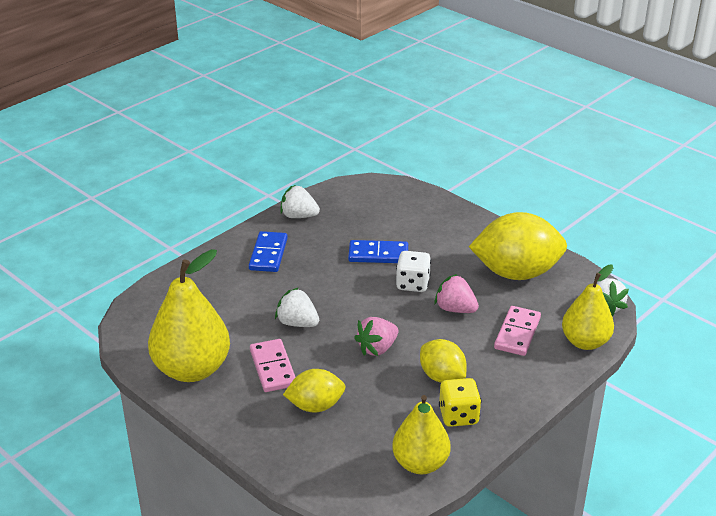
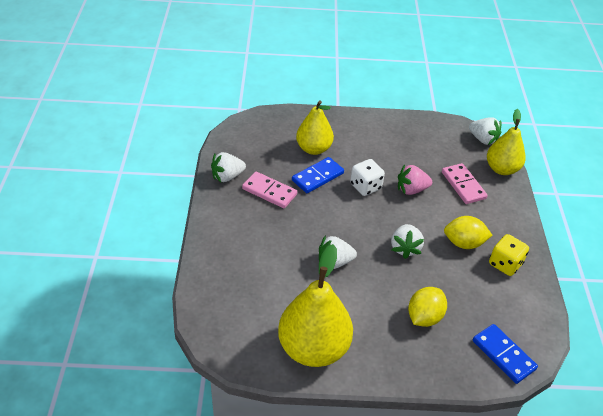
camera: 45 degrees left, 10 degrees up
blue domino [249,231,288,272] -> blue domino moved to [473,324,538,384]
pink domino [250,339,295,392] -> pink domino moved to [242,172,297,208]
pink strawberry [354,317,398,356] -> white strawberry [391,224,424,259]
yellow pear [392,395,451,474] -> yellow pear moved to [296,100,334,155]
yellow lemon [469,212,567,280] -> none

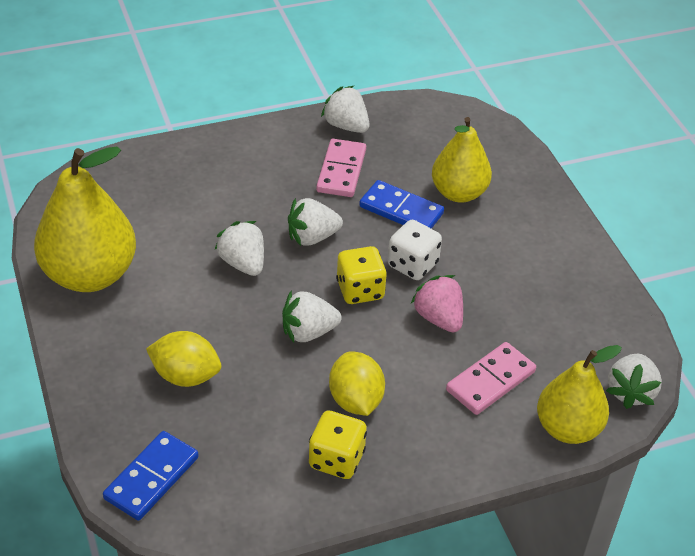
camera: 70 degrees right, 0 degrees up
none -> white strawberry [288,198,343,246]
none -> yellow dice [336,246,387,304]

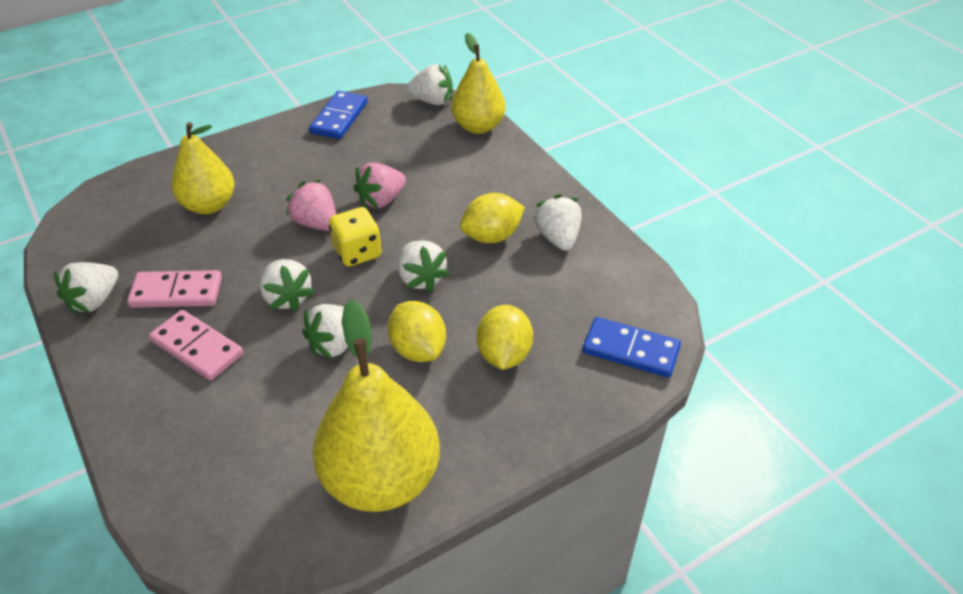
camera: 100 degrees left, 0 degrees up
yellow dice [309,411,367,479] -> white strawberry [534,194,582,251]
blue domino [359,180,444,229] -> blue domino moved to [309,91,367,139]
white dice [388,220,442,280] -> pink strawberry [286,180,336,231]
pink domino [446,342,536,415] -> pink domino moved to [149,310,243,381]
none -> yellow lemon [387,301,446,362]

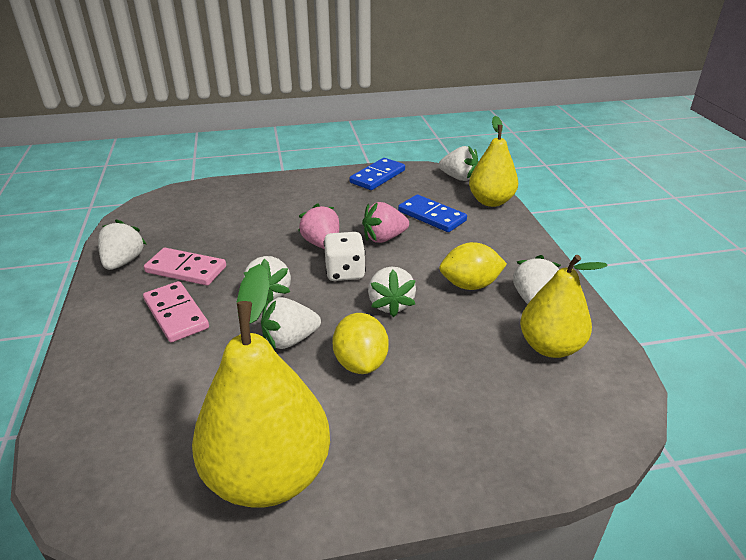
camera: 20 degrees right, 10 degrees down
white strawberry [54,262,118,314] -> white strawberry turned 135 degrees clockwise [98,219,146,270]
yellow pear [172,122,234,214] -> yellow pear moved to [520,255,608,358]
yellow dice [329,207,382,267] -> white dice [324,232,366,281]
yellow lemon [477,305,533,370] -> none
blue domino [583,317,681,378] -> blue domino moved to [398,195,467,232]

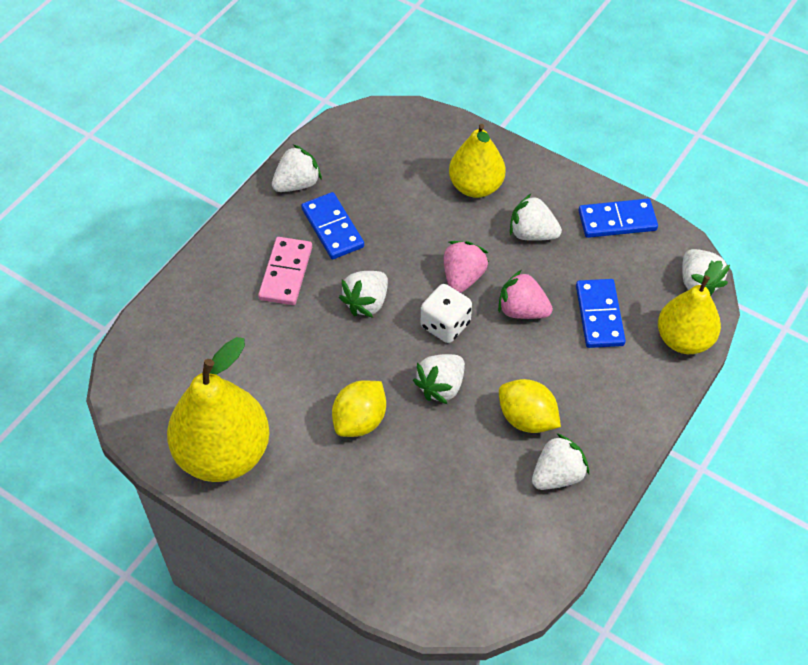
camera: 45 degrees right, 20 degrees up
pink domino [144,248,226,286] -> blue domino [301,192,364,259]
white strawberry [261,297,321,349] -> white strawberry moved to [510,194,562,241]
yellow pear [520,255,608,358] -> yellow pear moved to [449,124,505,198]

